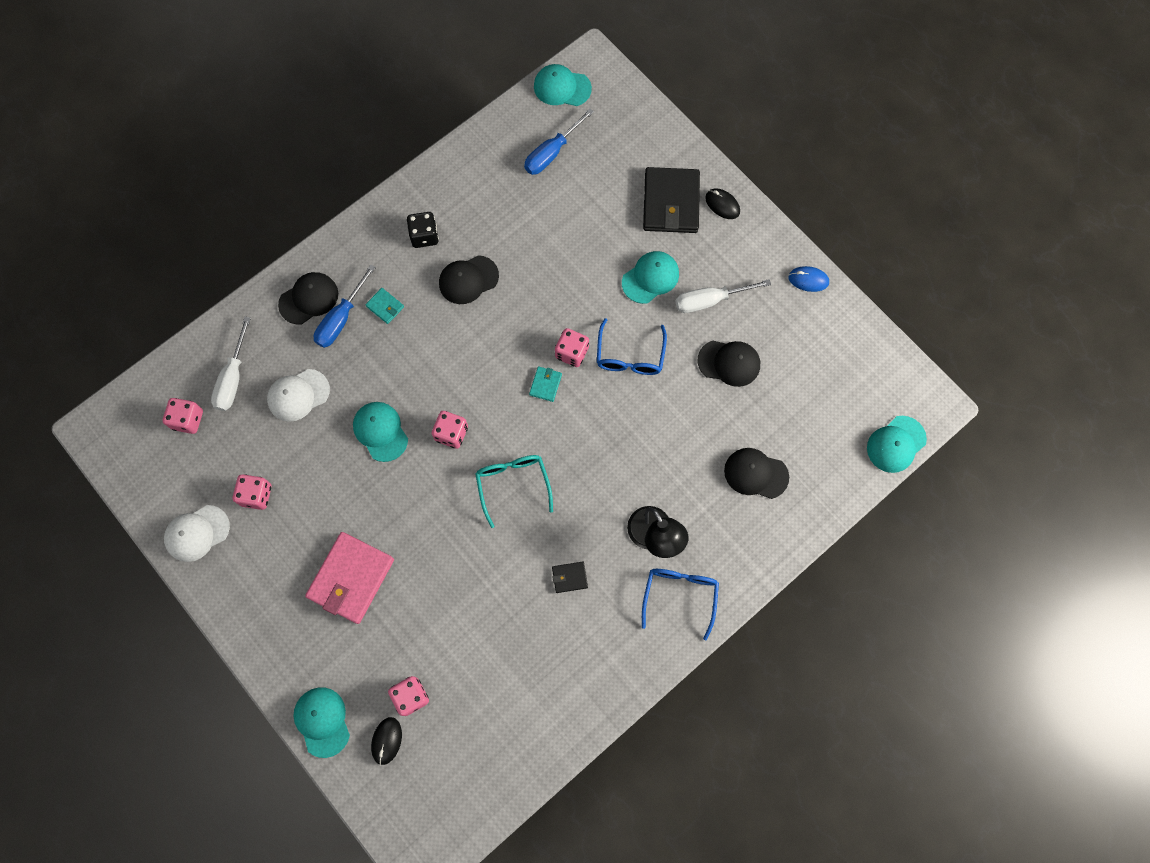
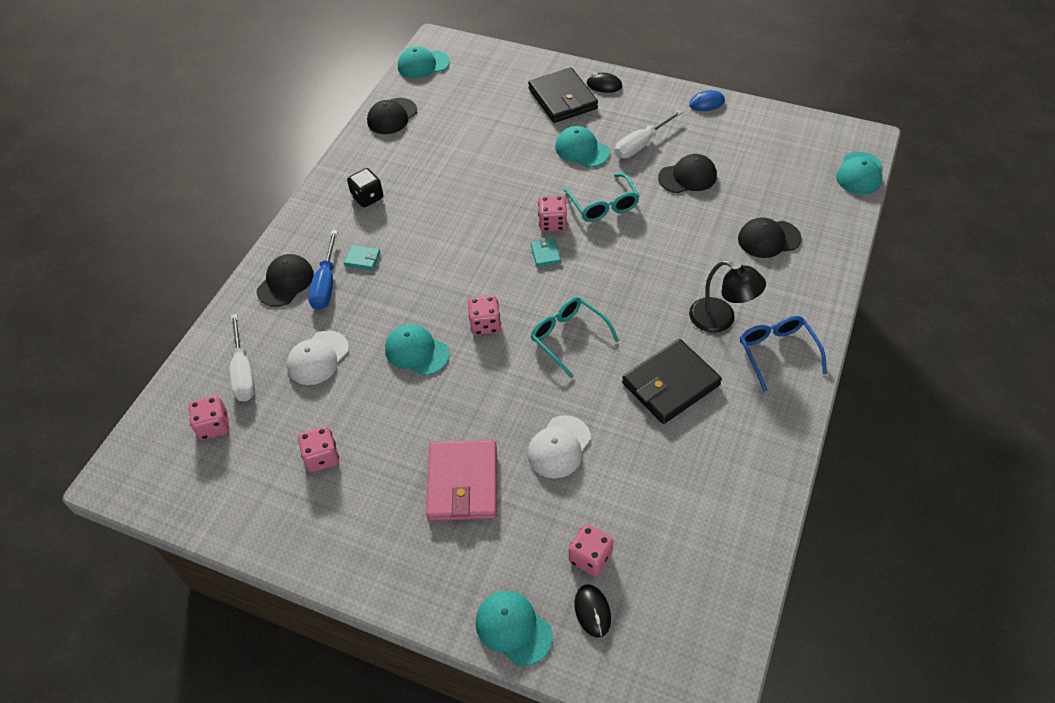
camera: 25 degrees left, 20 degrees down
white cap [164,505,230,562] -> white cap moved to [527,415,591,479]
black cap [439,255,499,304] -> black cap moved to [367,98,417,134]
blue screwdriver [524,108,594,175] -> none
black wallet [552,562,588,593] -> black wallet [622,339,722,424], size x2.26
blue glasses [597,318,667,375] -> turquoise glasses [564,173,640,222]
turquoise cap [622,251,679,304] -> turquoise cap turned 75 degrees counterclockwise [555,126,610,167]

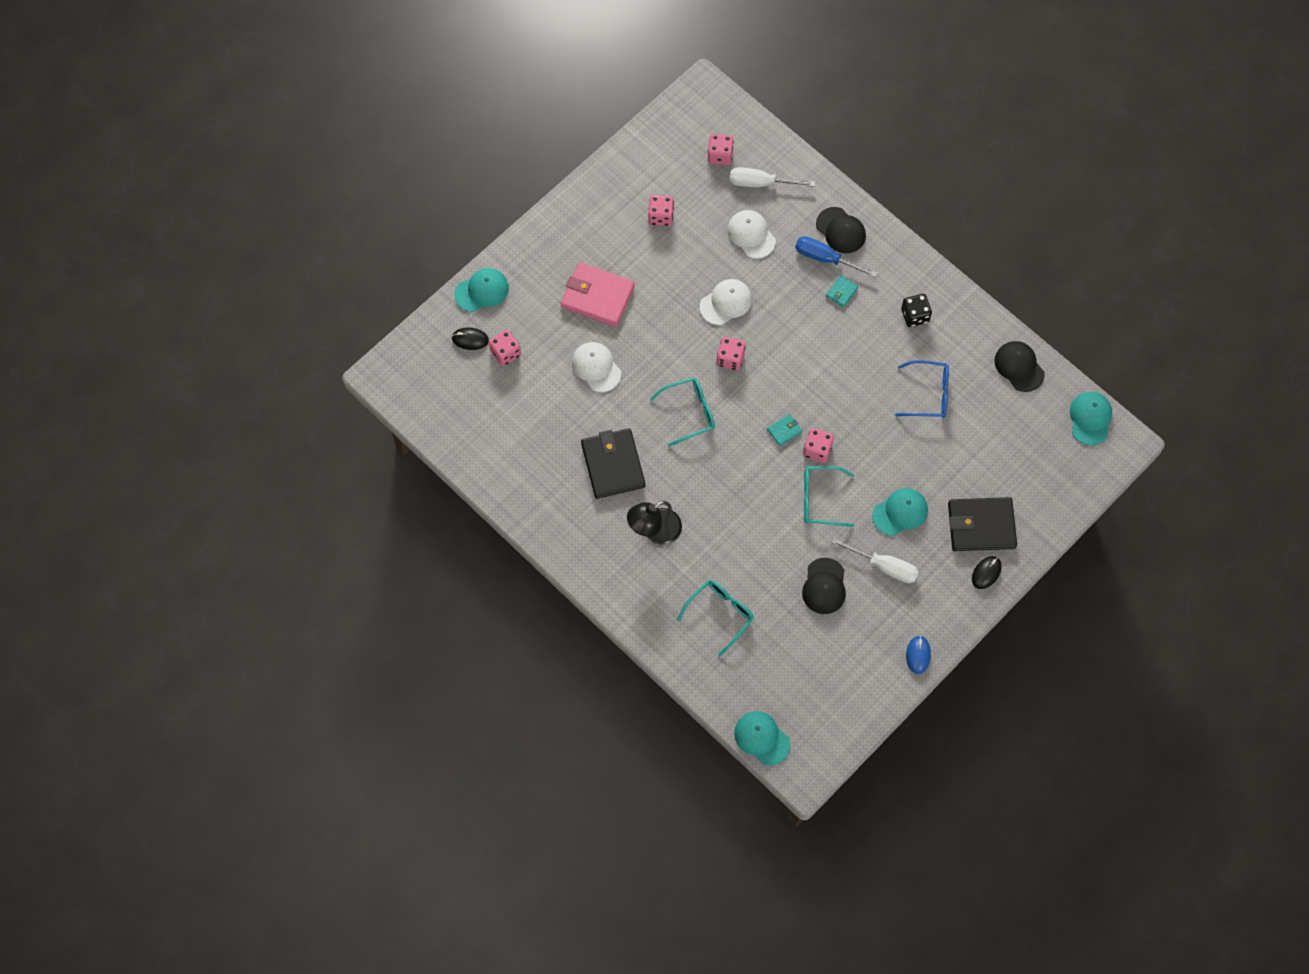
camera: 110 degrees right, 15 degrees up
turquoise cap [385,324,450,376] -> white cap [700,279,752,325]
turquoise wallet [531,238,561,267] -> turquoise wallet turned 45 degrees counterclockwise [767,414,802,446]
white screwdriver [615,110,682,158] -> white screwdriver turned 135 degrees clockwise [831,538,919,583]
black cap [738,217,802,258] -> turquoise glasses [677,580,754,657]
blue glasses [740,316,827,392] -> blue glasses moved to [895,360,949,418]

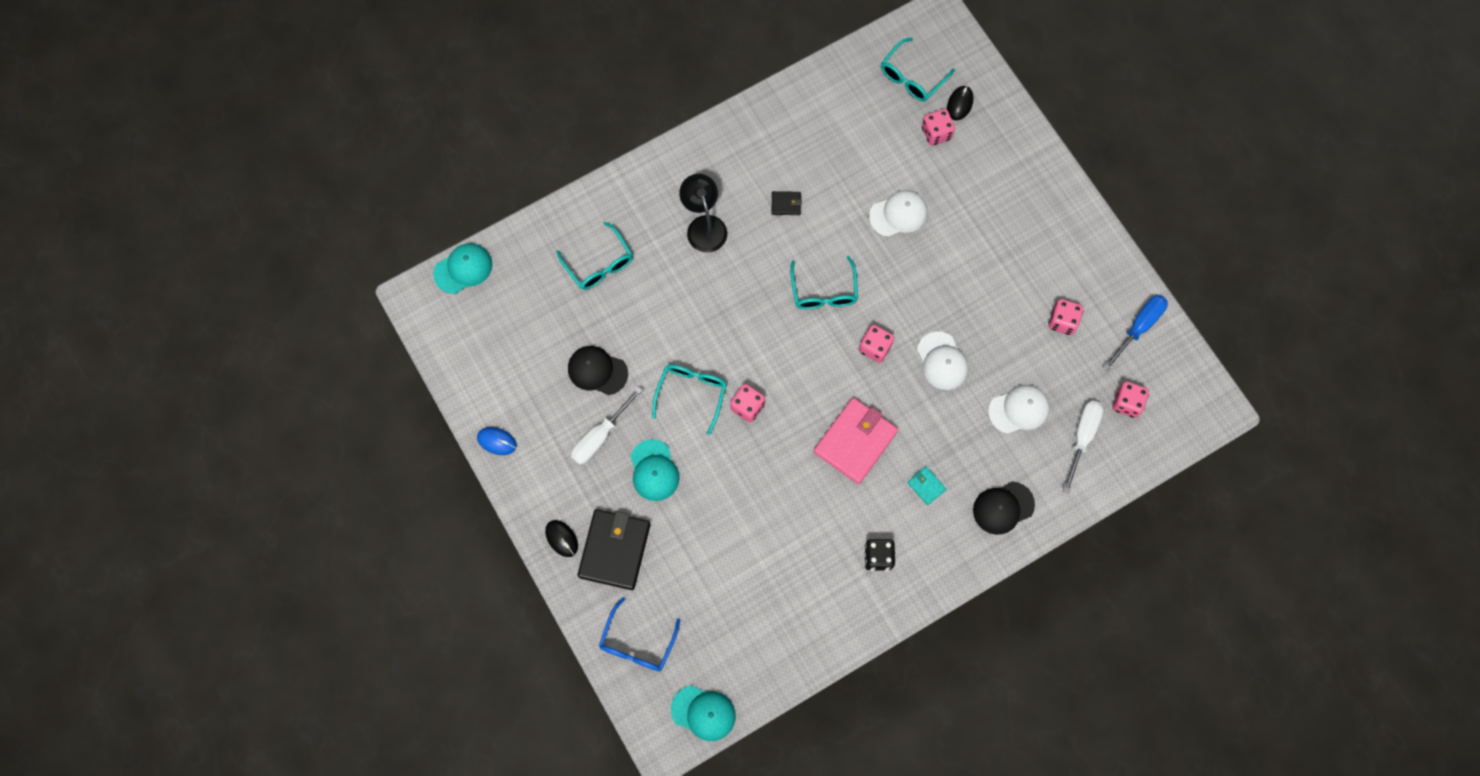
camera: 105 degrees right, 5 degrees up
turquoise cap [455,268,509,312] -> none
pink wallet [561,263,635,327] -> pink wallet moved to [814,398,898,484]
black wallet [581,428,645,499] -> black wallet [772,191,802,215], size x0.44
turquoise wallet [767,414,802,446] -> none
blue screwdriver [795,236,878,278] -> blue screwdriver moved to [1104,295,1168,370]
blue glasses [895,360,949,418] -> blue glasses moved to [599,597,680,671]
black cap [995,341,1045,392] -> none
none -> turquoise glasses [881,38,955,102]

